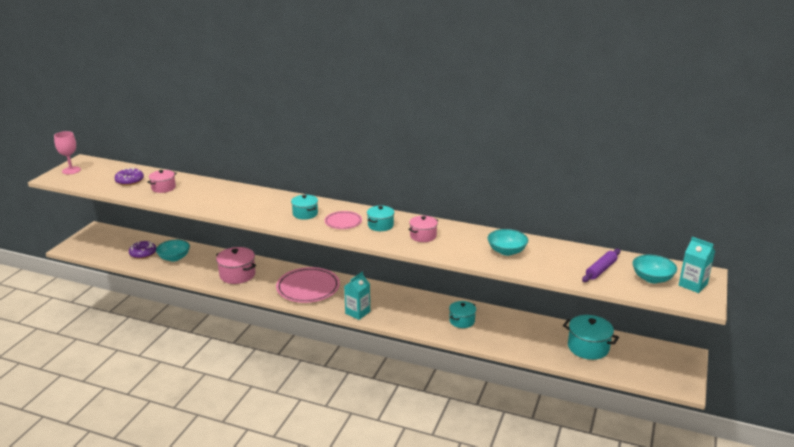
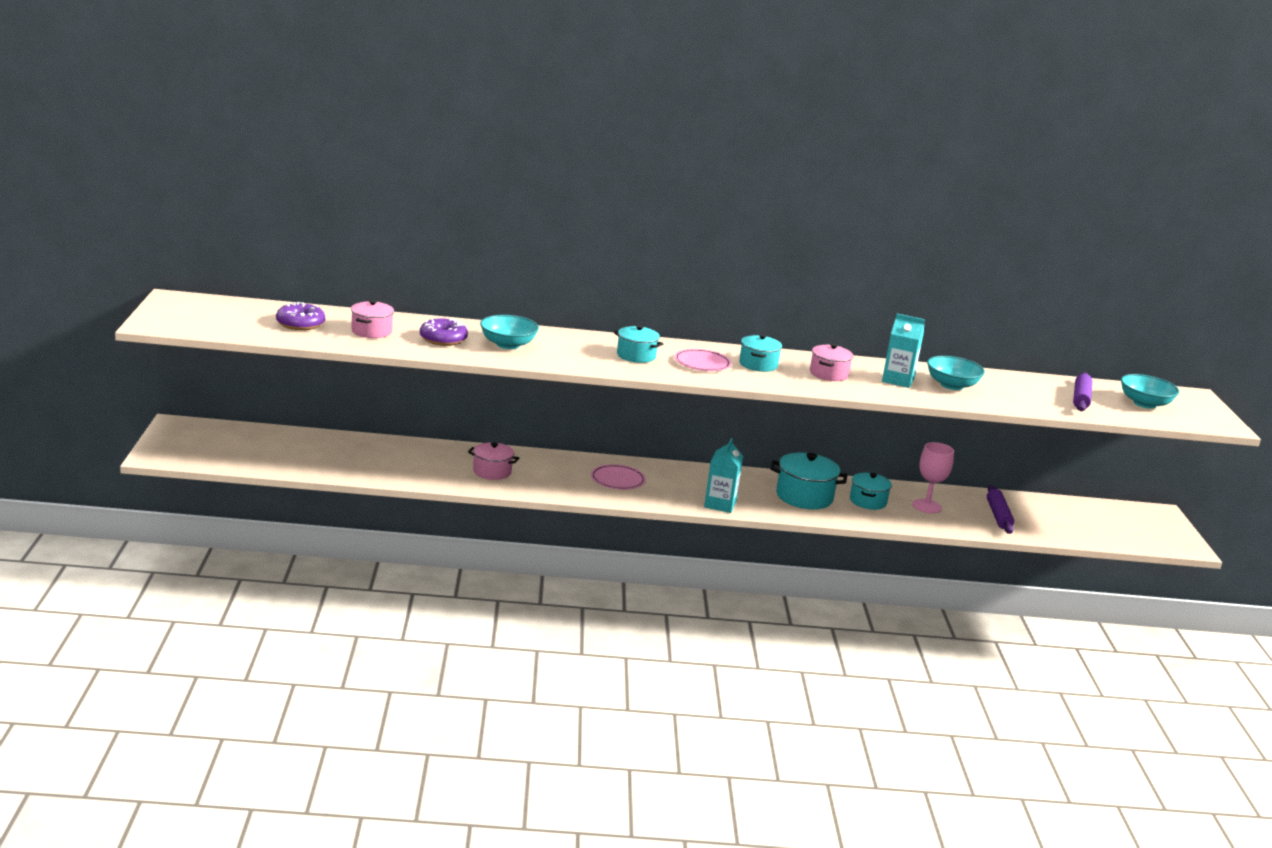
camera: 25 degrees left, 5 degrees down
pink goblet [54,131,81,175] -> pink goblet moved to [912,442,954,513]
purple donut [129,241,156,259] -> purple donut moved to [420,318,468,346]
turquoise bowl [156,240,190,262] -> turquoise bowl moved to [480,315,539,349]
pink pot [216,247,256,284] -> pink pot [468,442,519,480], size x0.65
pink plate [276,267,340,303] -> pink plate [591,464,646,490], size x0.55
turquoise pot [563,315,619,360] -> turquoise pot moved to [770,452,847,509]
turquoise carton [679,237,715,293] -> turquoise carton moved to [882,314,925,388]
none -> purple rolling pin [987,485,1014,534]

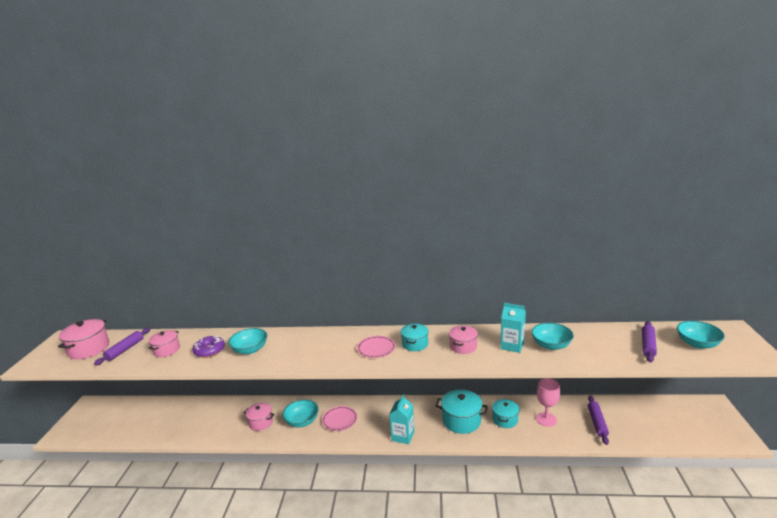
camera: 10 degrees right, 0 degrees up
purple donut [276,302,325,330] -> purple rolling pin [94,327,151,366]
turquoise pot [614,325,663,363] -> none
none -> pink pot [58,319,109,359]
none -> turquoise bowl [283,400,319,427]

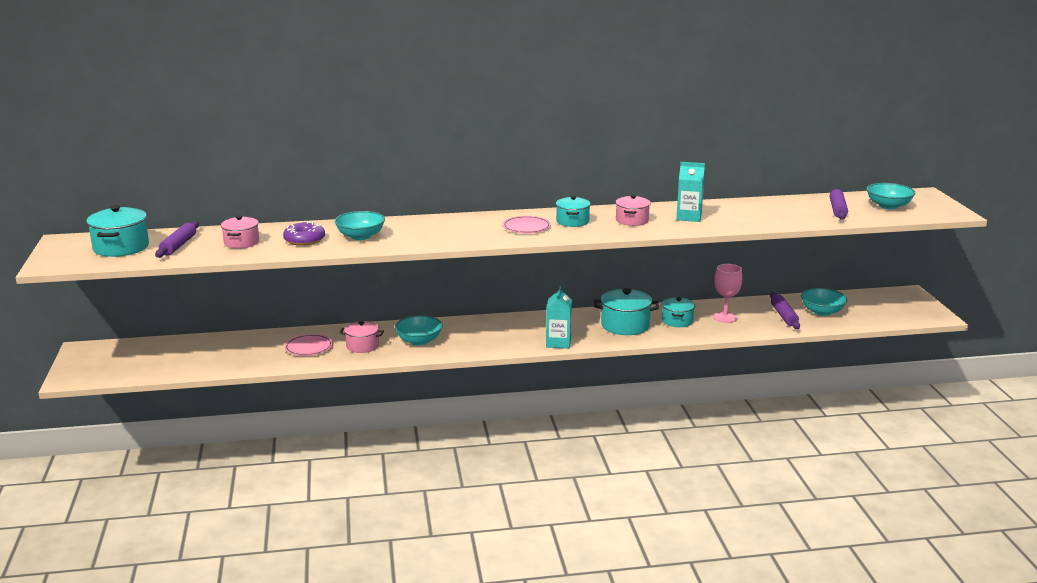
camera: 15 degrees left, 0 degrees up
pink pot [58,319,109,359] -> turquoise pot [86,205,149,257]
pink plate [322,406,357,431] -> pink plate moved to [284,334,333,356]
turquoise bowl [531,323,574,350] -> turquoise bowl moved to [801,288,847,316]

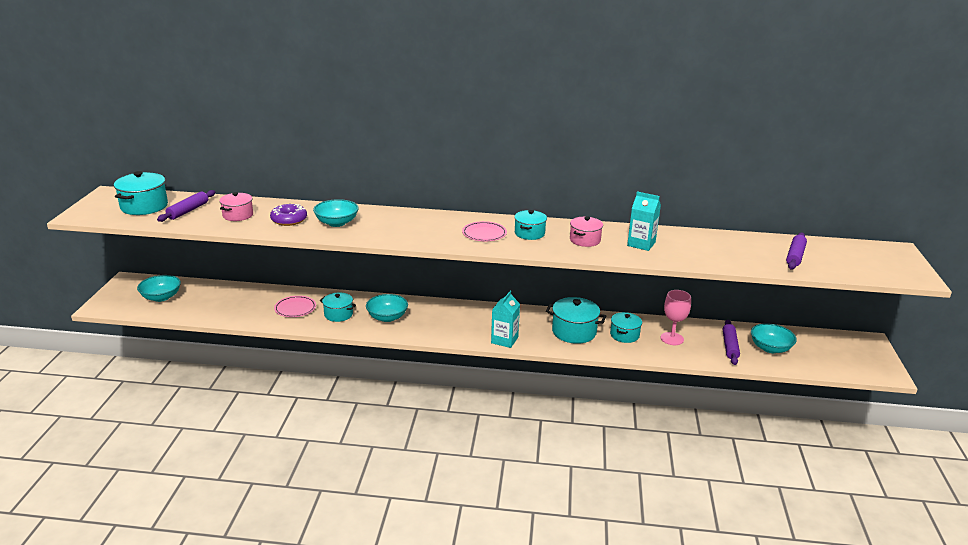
camera: 15 degrees right, 5 degrees up
pink pot [339,321,384,353] -> turquoise pot [320,293,356,322]
turquoise bowl [867,183,915,209] -> turquoise bowl moved to [137,275,181,302]

